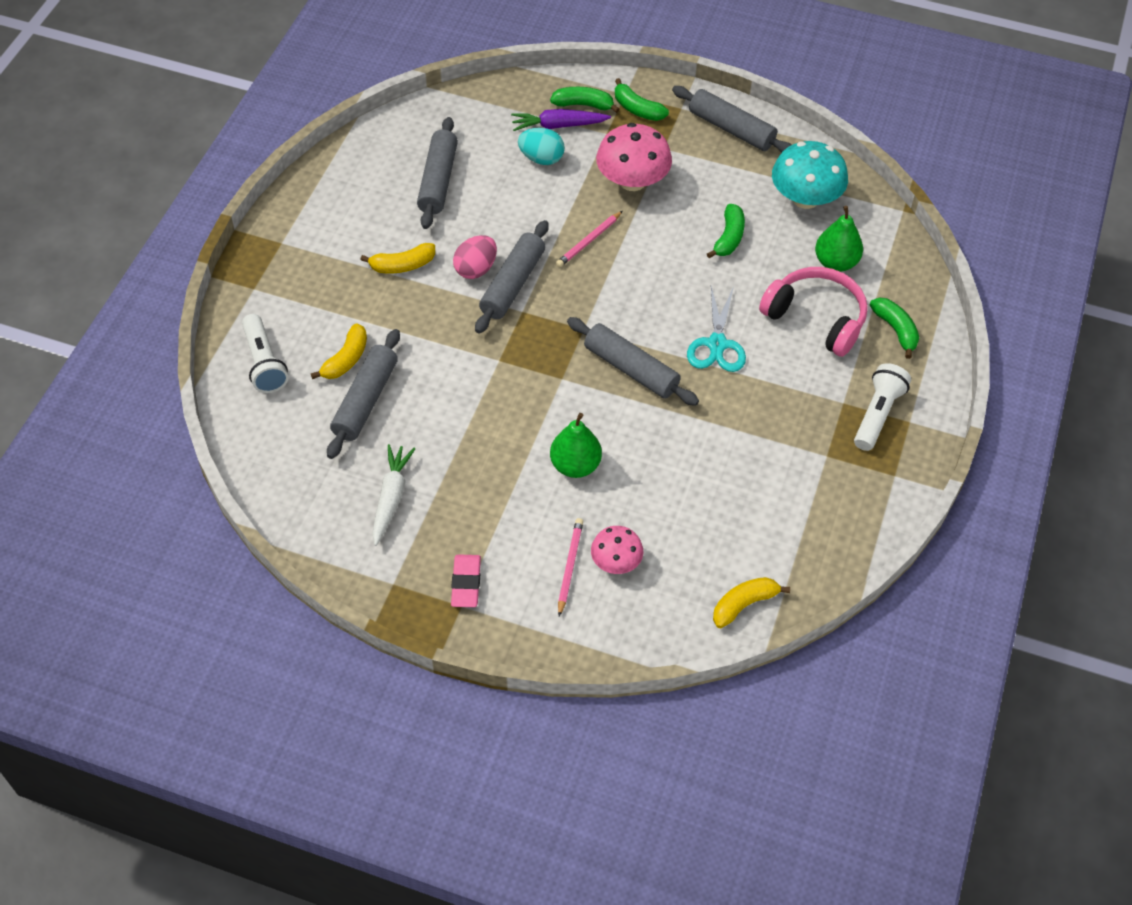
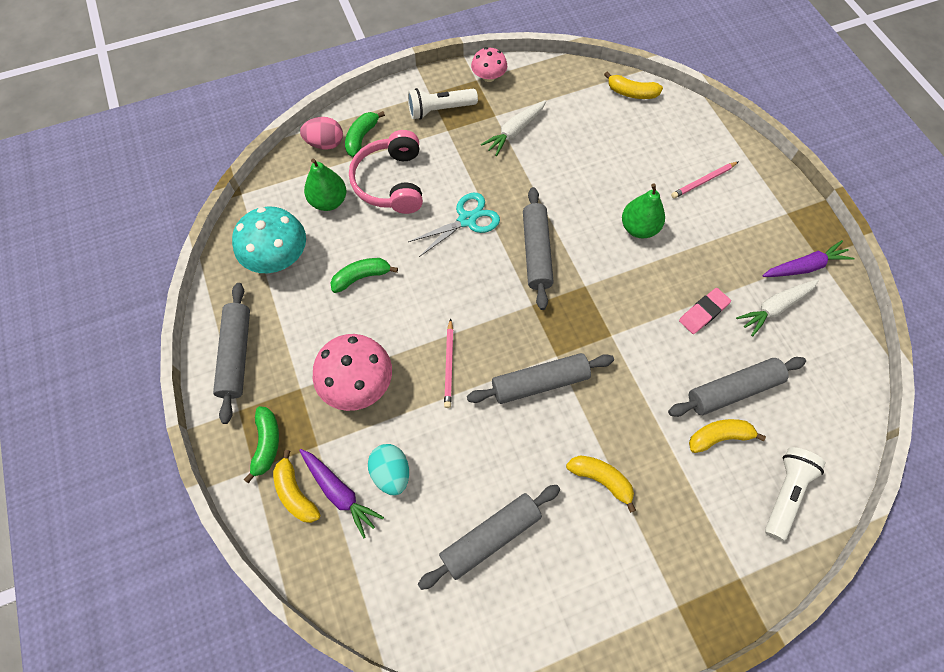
camera: 130 degrees left, 10 degrees up
pink eraser [451,554,481,607] -> pink eraser moved to [679,288,731,334]
pink egg [453,235,497,279] -> pink egg moved to [300,117,343,150]
green banana [550,87,620,113] -> yellow banana [273,450,320,523]
pink pencil [556,211,622,267] -> pink pencil turned 90 degrees clockwise [444,318,453,408]
pink mushroom [591,526,643,574] -> pink mushroom moved to [471,47,507,82]
none -> white carrot [481,100,546,156]
none -> purple carrot [762,240,855,277]

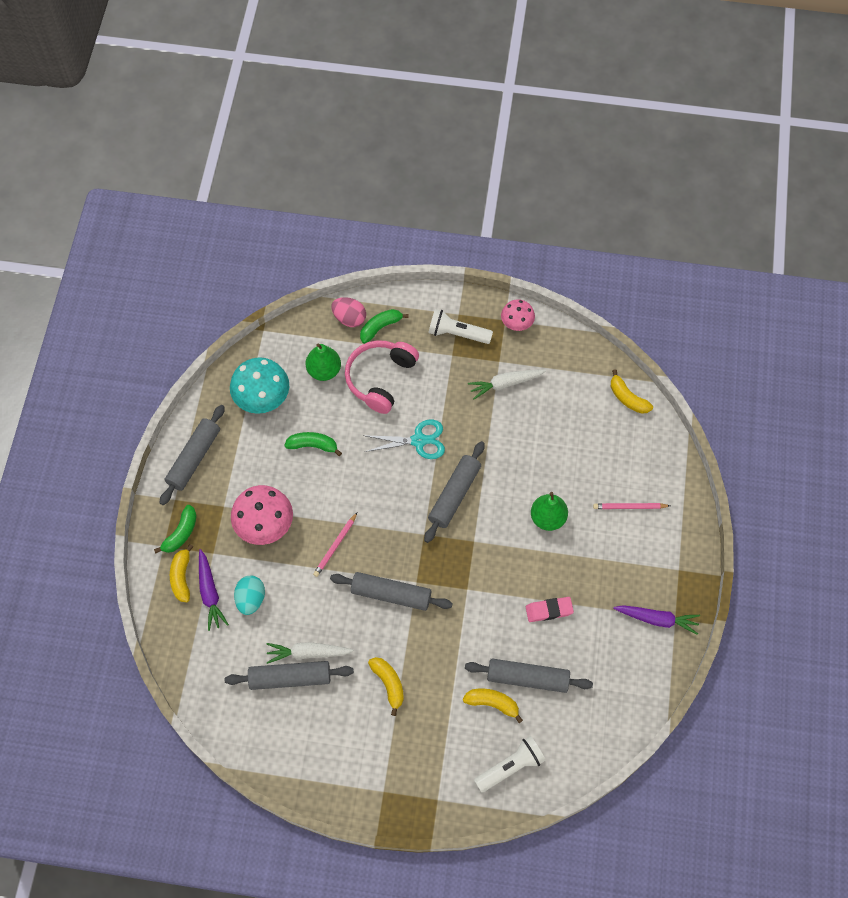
camera: 30 degrees right, 0 degrees up
white carrot [736,279,819,336] -> white carrot moved to [267,642,354,664]

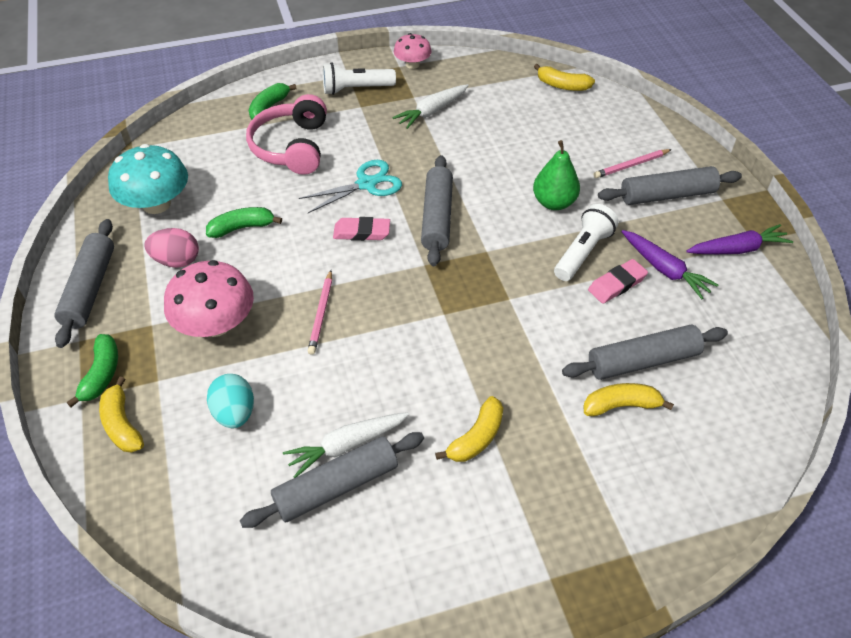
camera: 25 degrees left, 15 degrees down
purple carrot [199,549,229,631] -> purple carrot moved to [622,230,718,299]
green pear [306,344,341,381] -> none
grey rolling pin [330,572,453,611] -> grey rolling pin moved to [598,166,742,205]
pink egg [331,297,366,327] -> pink egg moved to [144,228,199,268]
yellow banana [368,657,404,716] -> yellow banana turned 90 degrees clockwise [435,396,503,462]
white flashlight [474,736,546,793] -> white flashlight moved to [554,204,619,281]
none -> pink eraser [333,217,390,241]

